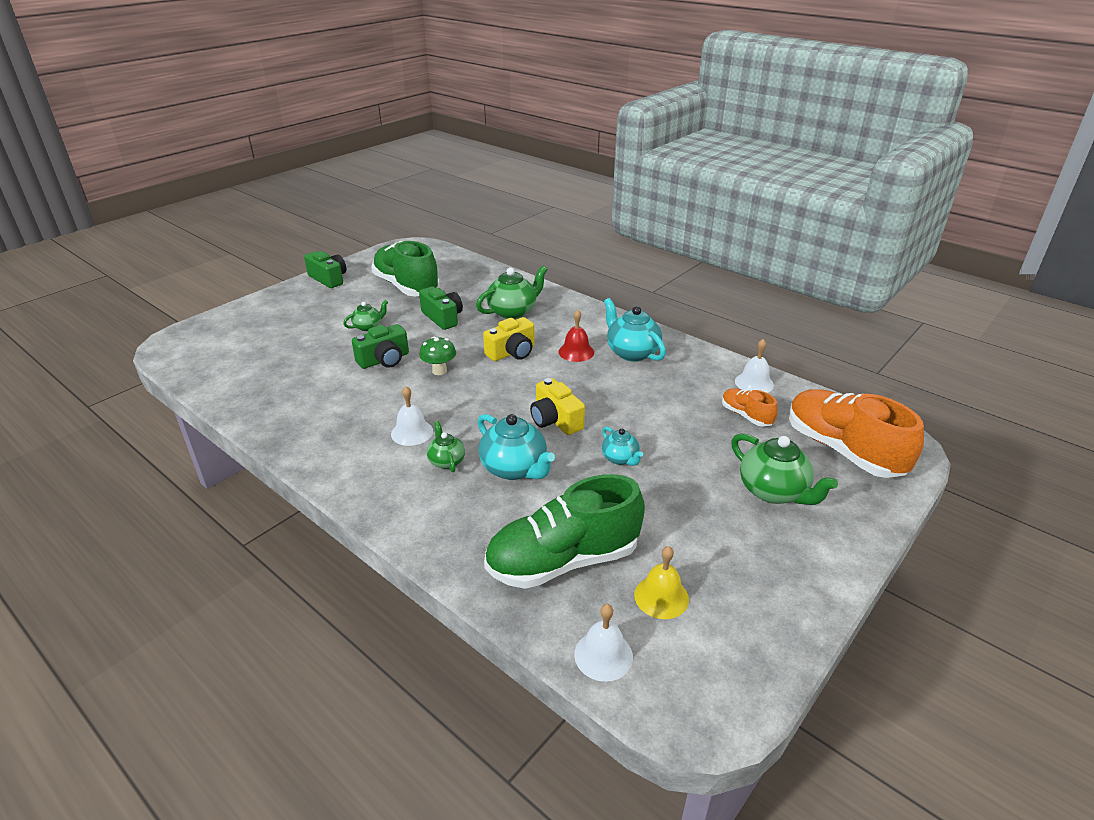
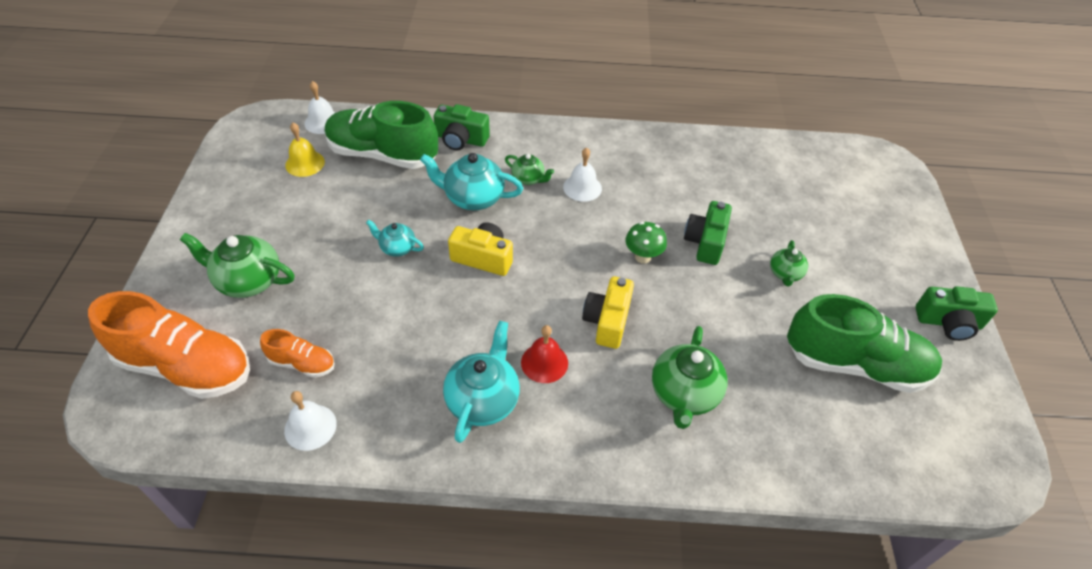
camera: 140 degrees right, 15 degrees up
green camera [419,286,463,330] -> green camera moved to [434,104,490,151]
green shoe [484,474,645,589] -> green shoe turned 105 degrees counterclockwise [325,101,438,169]
turquoise teapot [604,298,666,362] -> turquoise teapot turned 90 degrees counterclockwise [443,321,520,443]

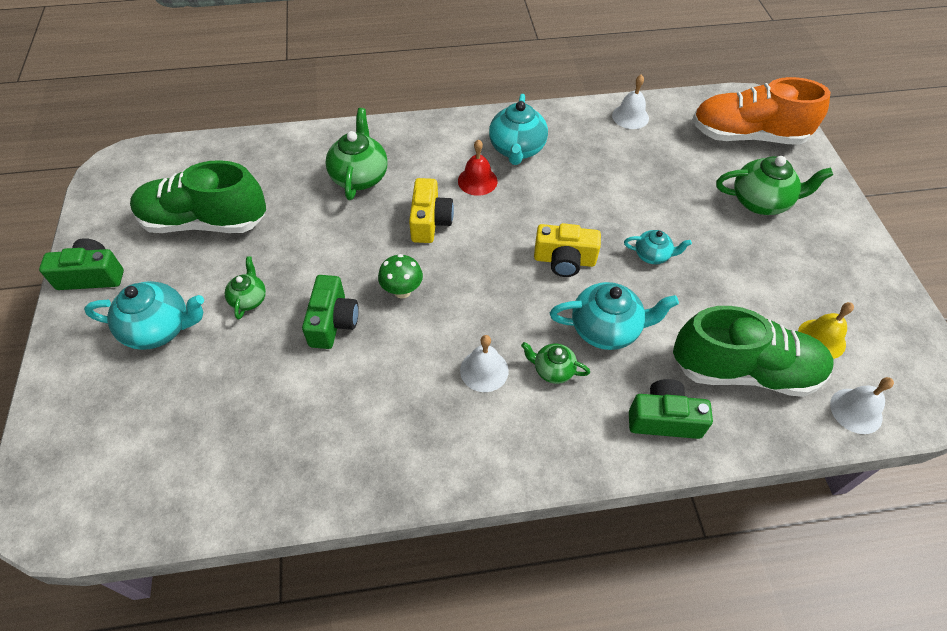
camera: 170 degrees right, 5 degrees up
orange shoe [260,329,335,378] -> none
none -> turquoise teapot [84,281,204,350]

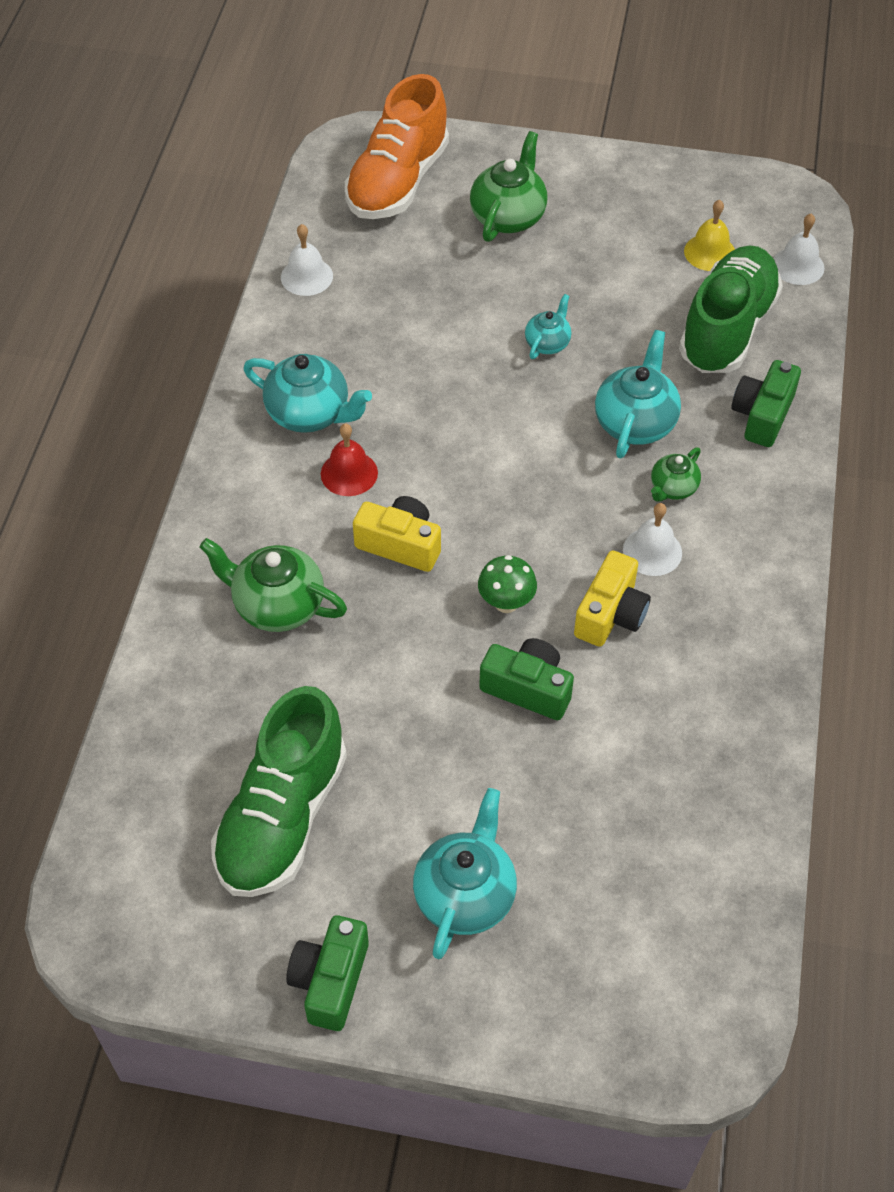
camera: 70 degrees left, 0 degrees up
green teapot [225,256,266,320] -> none
yellow camera [534,223,601,277] -> yellow camera moved to [574,550,651,647]

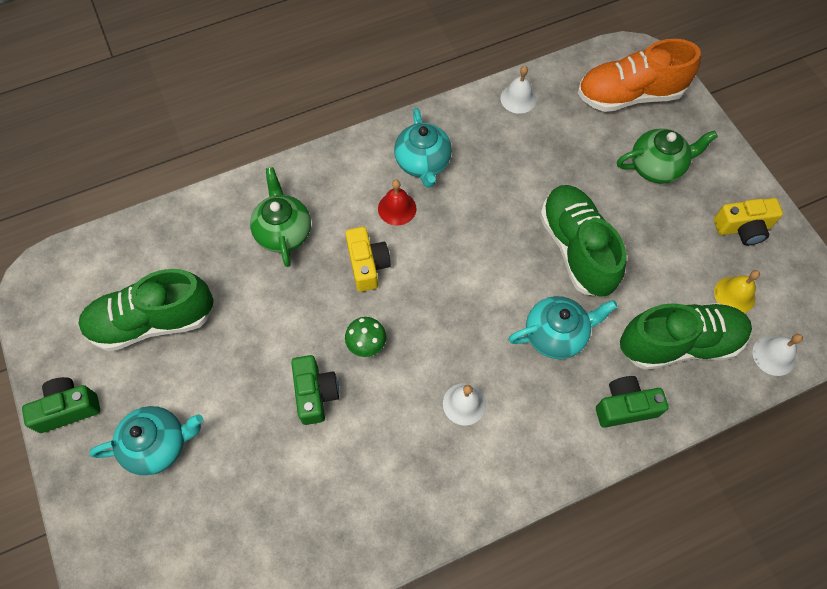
camera: 55 degrees right, 10 degrees up
turquoise teapot [525,294,571,359] -> green shoe [540,185,626,297]
yellow camera [574,550,651,647] -> yellow camera moved to [714,198,783,245]
green teapot [651,447,701,502] -> none

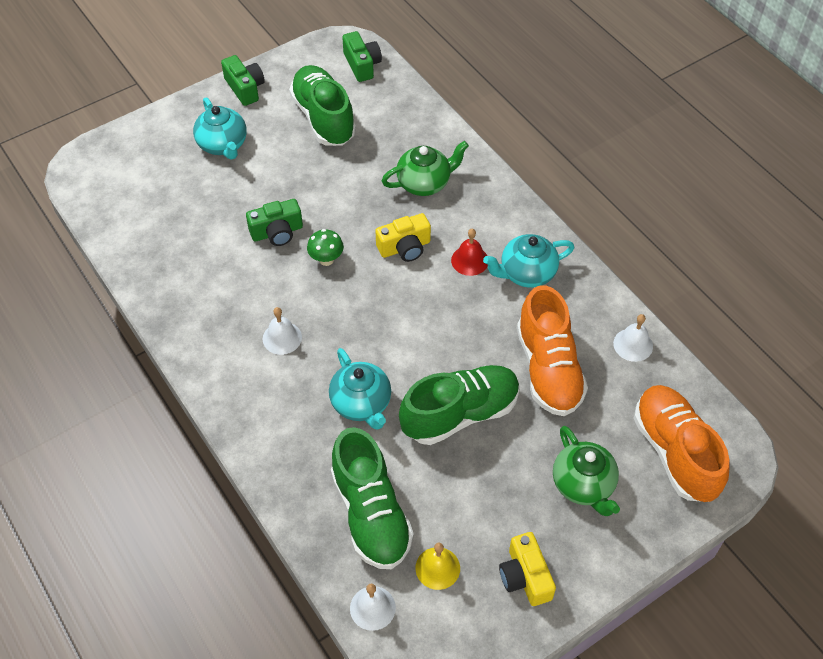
camera: 80 degrees right, 10 degrees down
green camera [596,376,669,428] -> green camera moved to [342,31,382,82]
none -> orange shoe [517,285,588,416]

